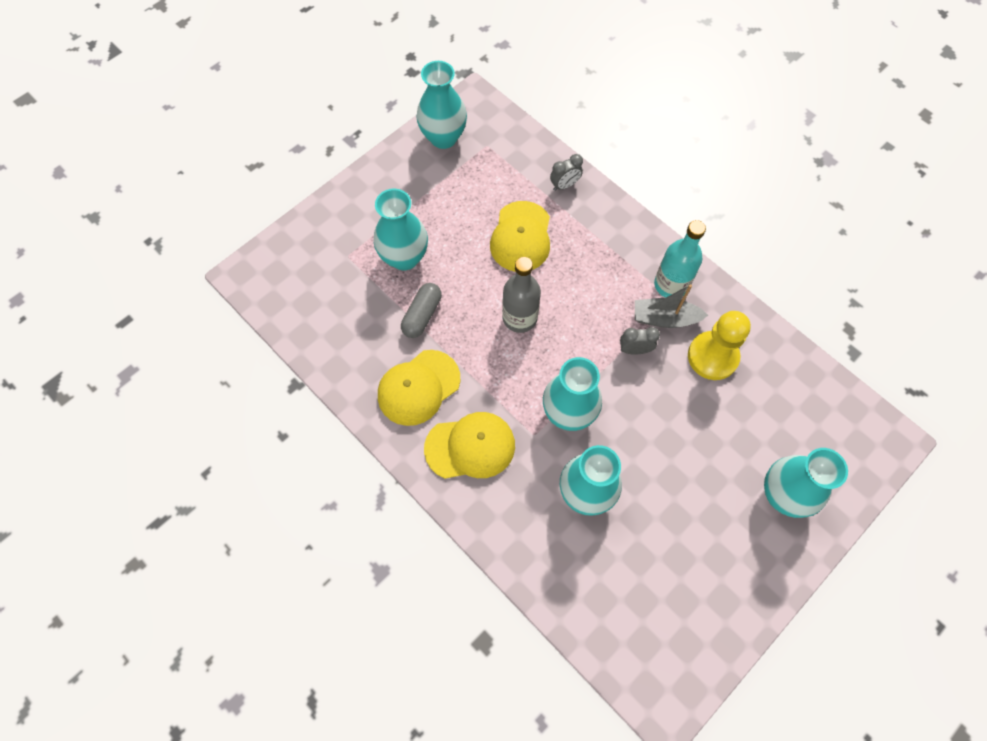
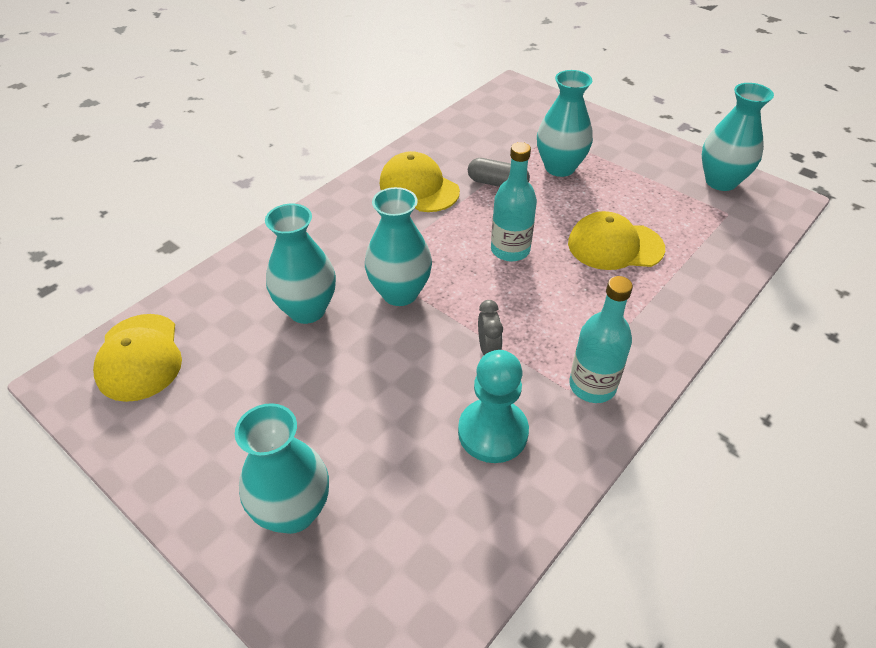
camera: 85 degrees right, 20 degrees down
yellow cap [424,412,515,479] -> yellow cap moved to [93,314,182,402]
grey bottle [502,257,541,333] -> turquoise bottle [491,142,537,262]
grey clock [550,154,583,191] -> none
grey boat [635,284,708,328] -> none
yellow pawn [688,311,751,380] -> turquoise pawn [458,350,529,463]

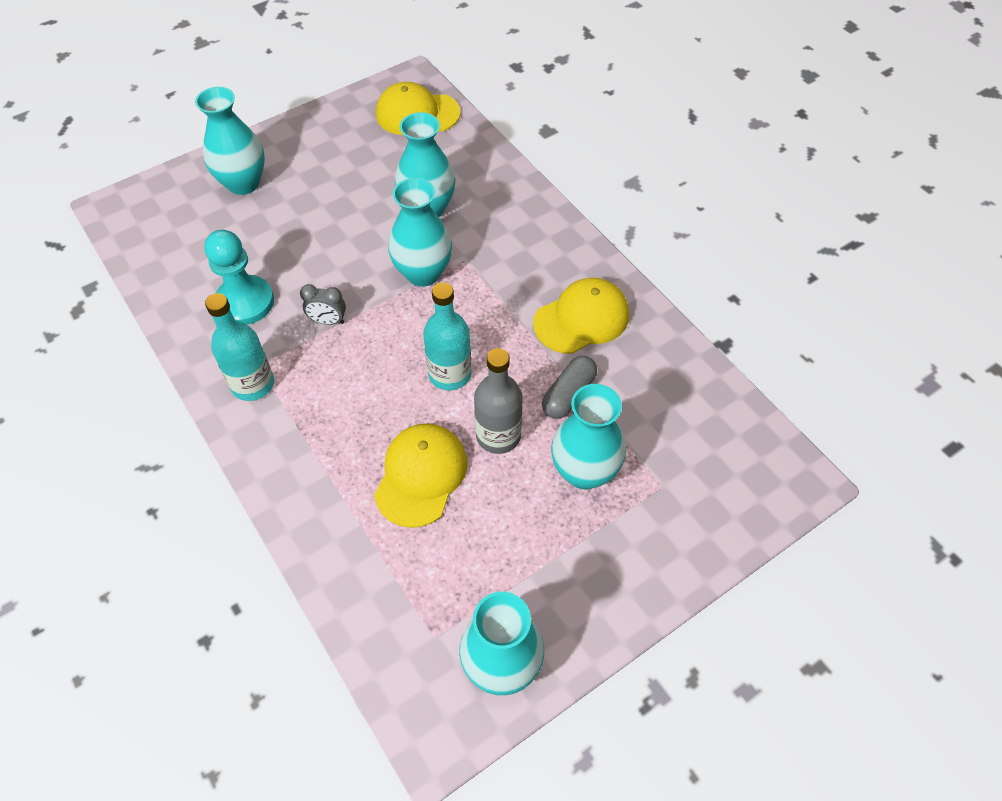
camera: 105 degrees right, 10 degrees up
none -> grey bottle [474,348,523,454]

